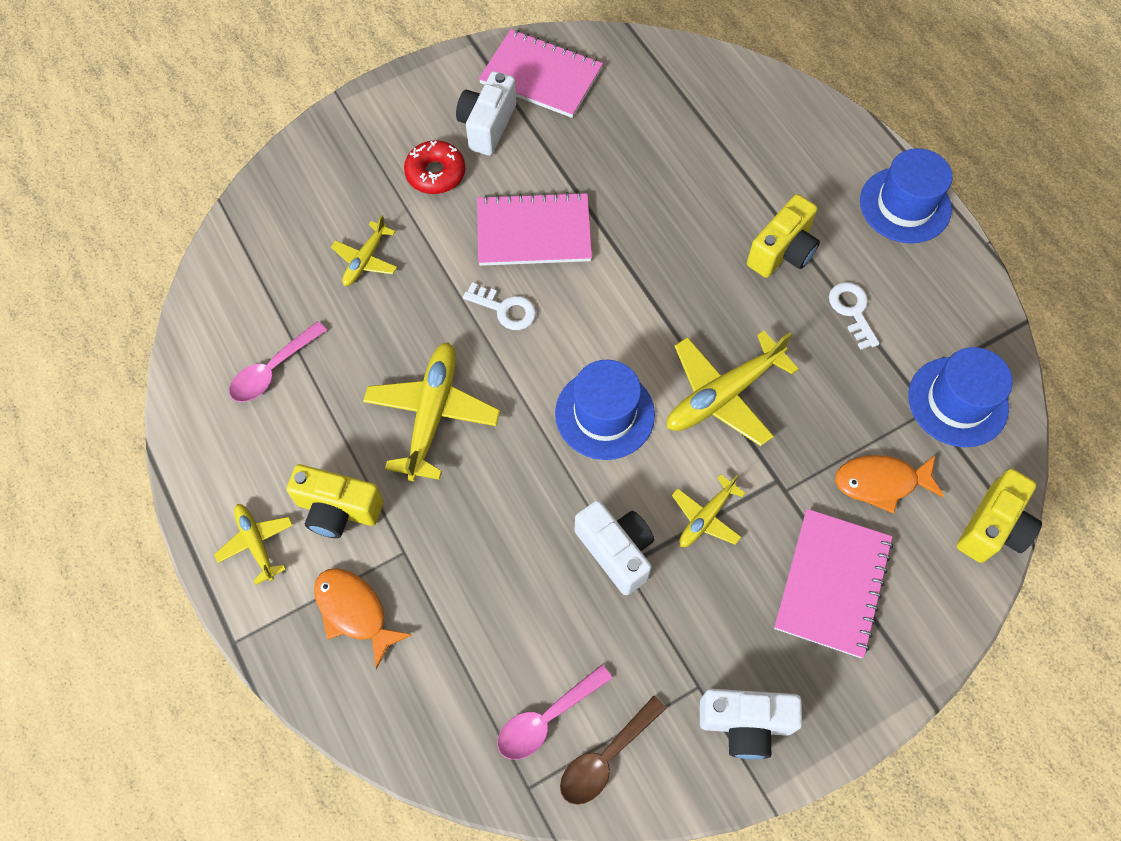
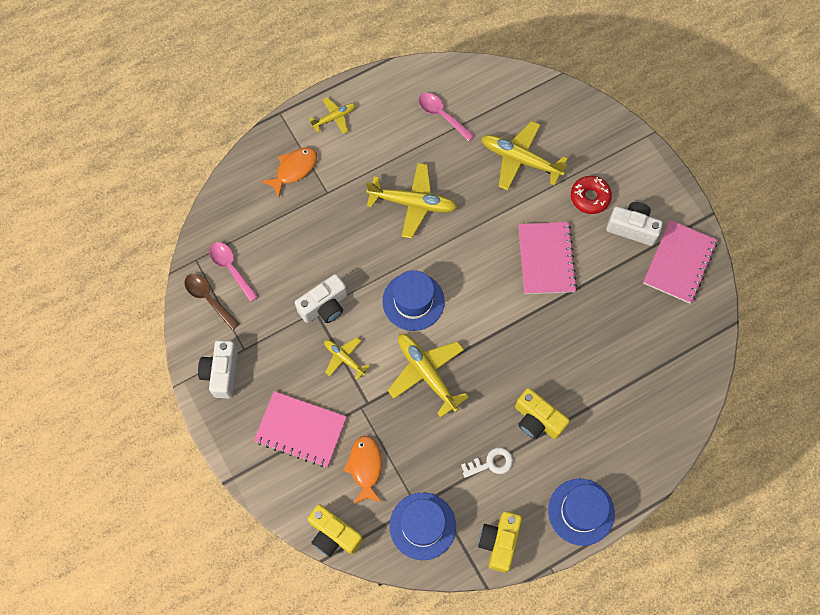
camera: 90 degrees right, 5 degrees up
yellow camera [287,464,384,538] -> yellow camera moved to [478,511,522,573]
yellow plane [331,215,397,286] -> yellow plane [481,121,568,191], size x1.78
white key [463,282,536,330] -> none

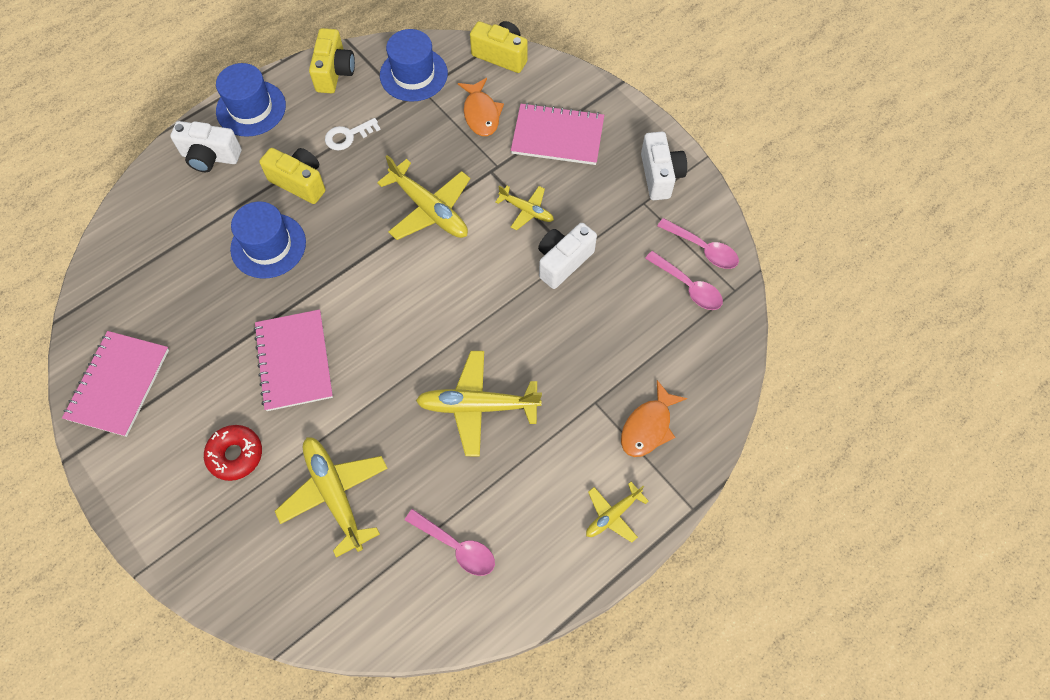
camera: 170 degrees right, 5 degrees down
brown spoon [184,273,240,330] -> pink spoon [658,218,739,269]
blue hat [382,270,445,331] -> blue hat moved to [230,201,306,279]
yellow plane [481,121,568,191] -> yellow plane turned 135 degrees counterclockwise [275,437,388,558]
white camera [606,202,663,246] -> white camera moved to [170,121,242,172]

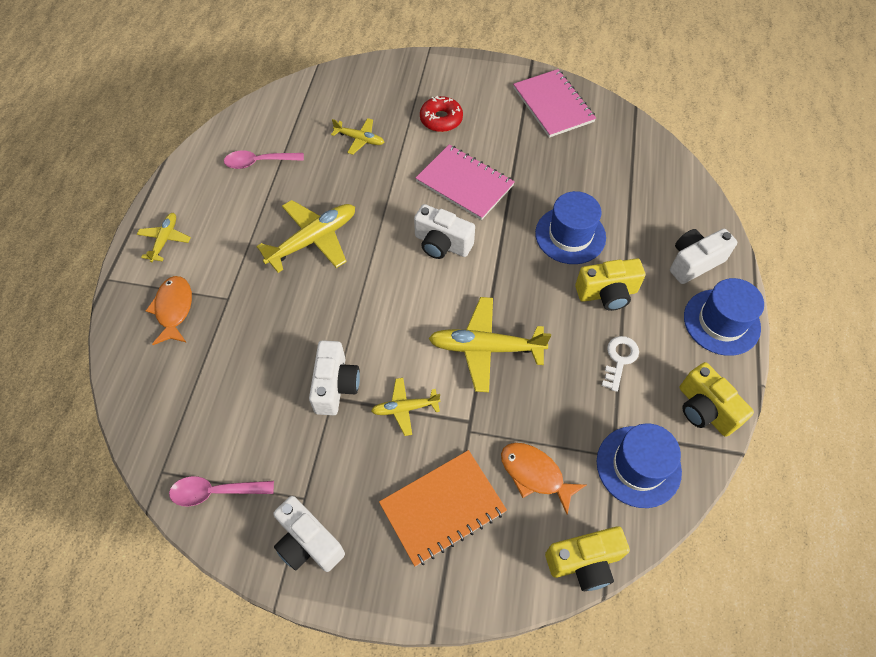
camera: 140 degrees right, 5 degrees down
yellow plane [275,437,388,558] -> yellow plane [331,118,385,155], size x0.56
pink notebook [511,103,604,165] -> orange notebook [379,450,507,567]
pink spoon [645,251,723,310] -> none
none -> white camera [414,204,475,259]

